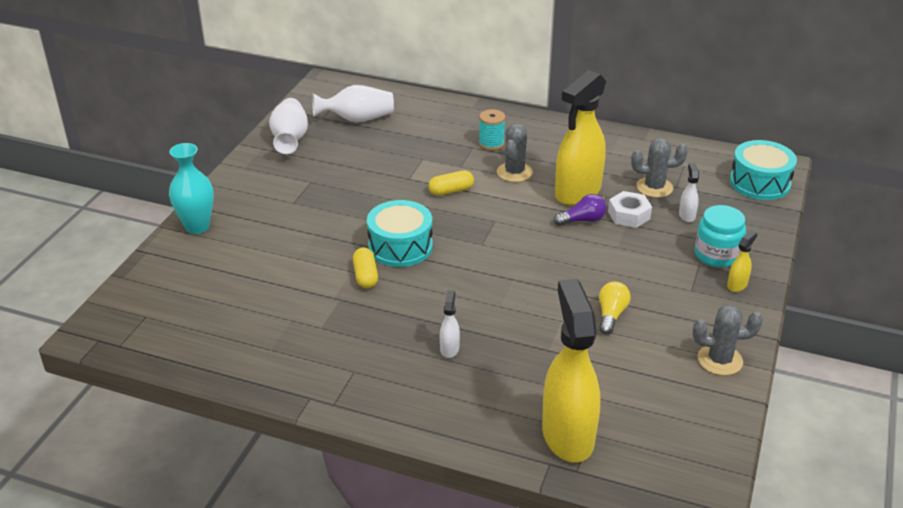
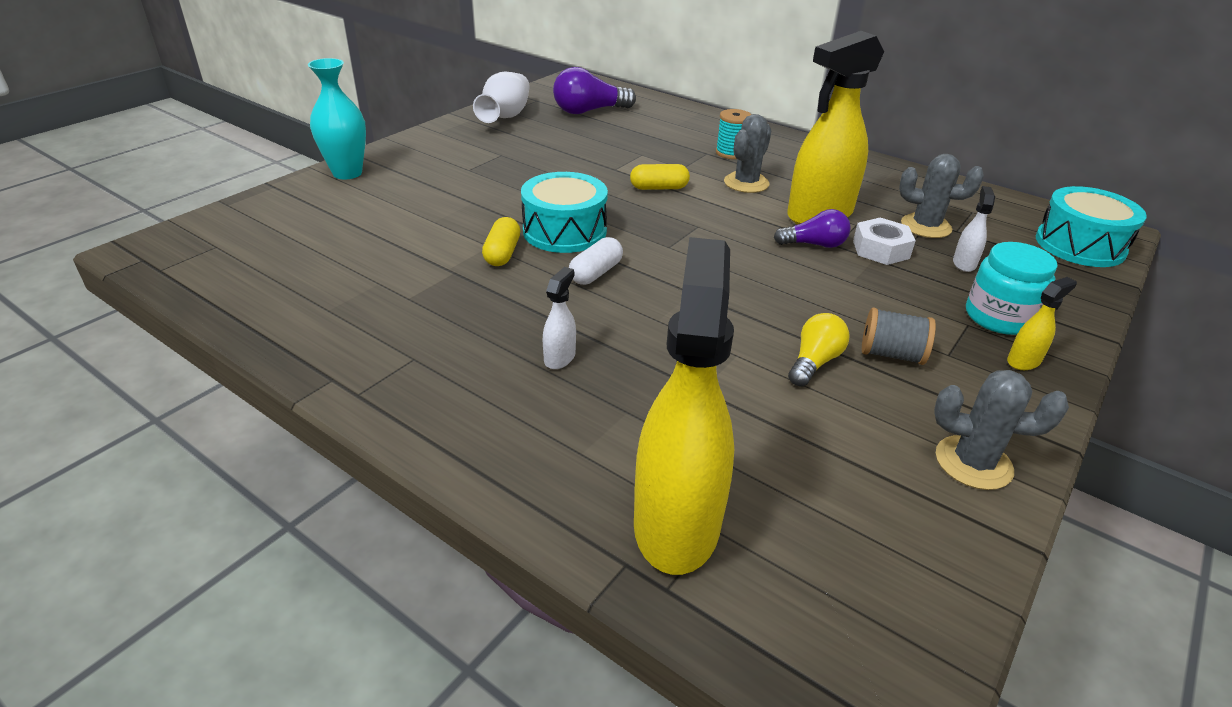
camera: 15 degrees right, 0 degrees up
white vase [312,85,394,122] -> purple light bulb [553,67,636,114]
none -> white capsule [569,237,623,285]
none -> grey spool [862,308,936,365]

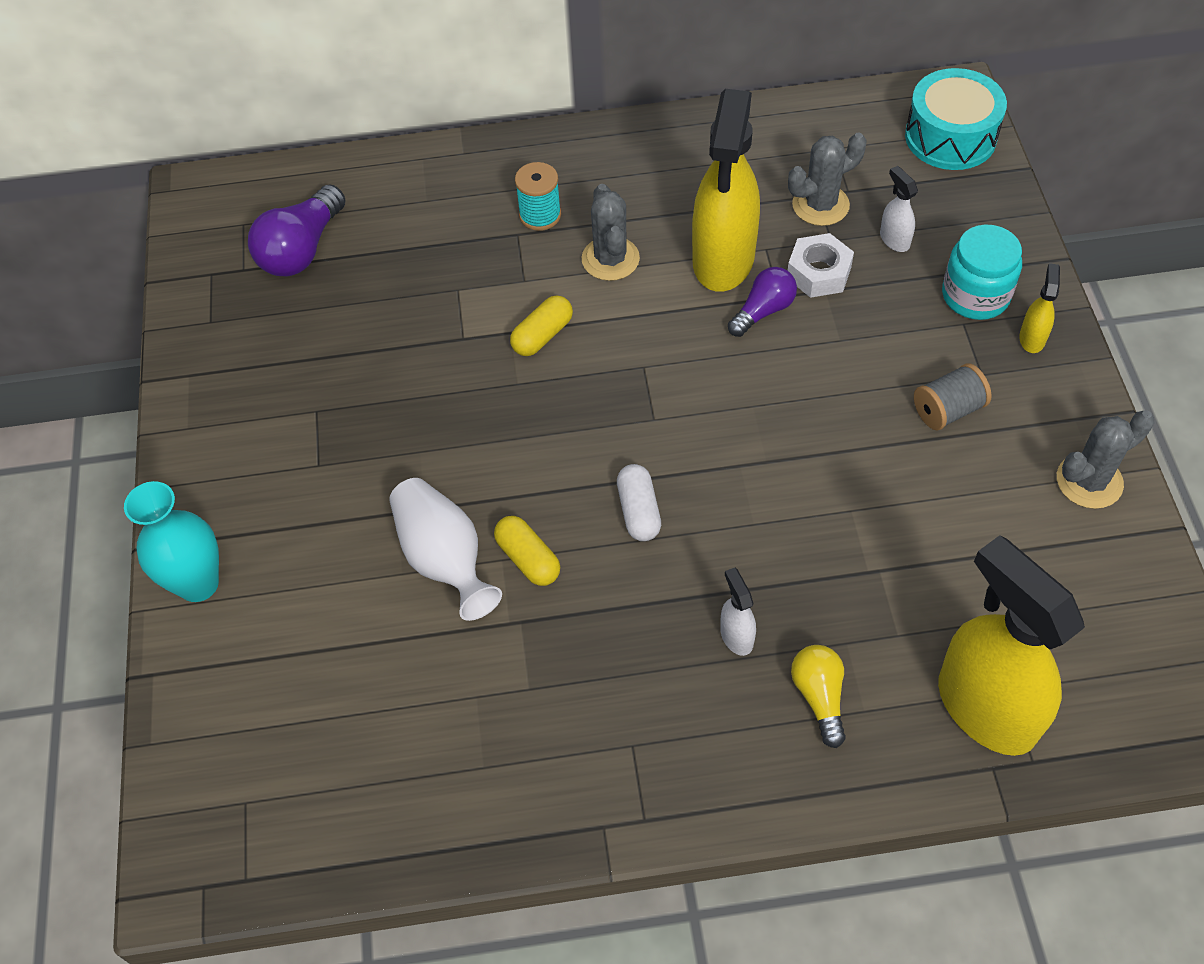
camera: 40 degrees left, 20 degrees up
white vase [473,72,530,123] -> white vase moved to [389,478,502,621]
turquoise drum [521,172,608,253] -> none
yellow light bulb [788,313,849,387] -> yellow light bulb moved to [791,645,846,748]

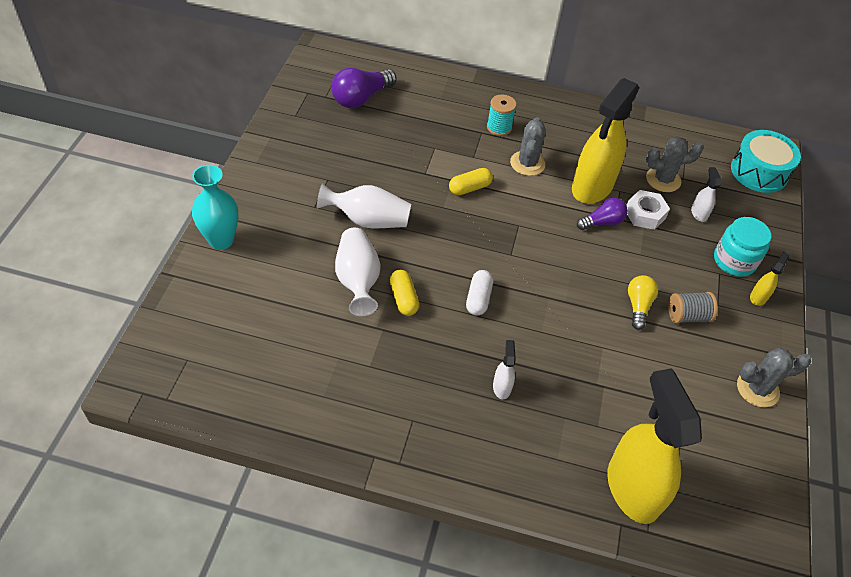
camera: 15 degrees right, 5 degrees down
yellow light bulb [791,645,846,748] -> yellow light bulb moved to [628,275,658,330]
none -> white vase [317,183,411,228]

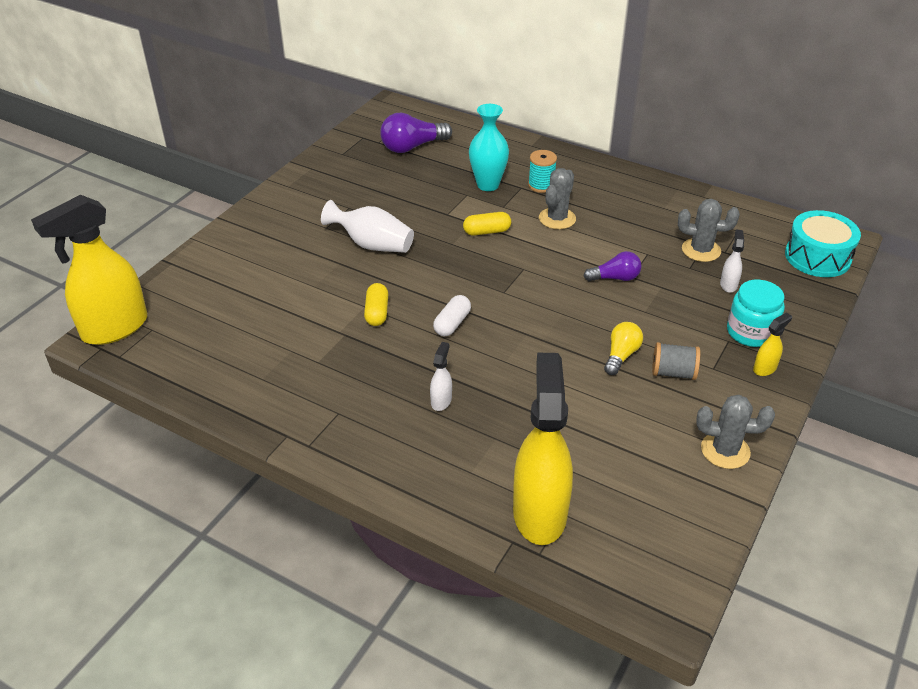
camera: 20 degrees right, 10 degrees down
turquoise vase [192,165,239,250] -> turquoise vase moved to [469,104,509,191]
white vase [335,228,381,316] -> none
yellow spray bottle [572,78,639,204] -> yellow spray bottle moved to [31,195,147,345]
white nut [626,190,670,230] -> none

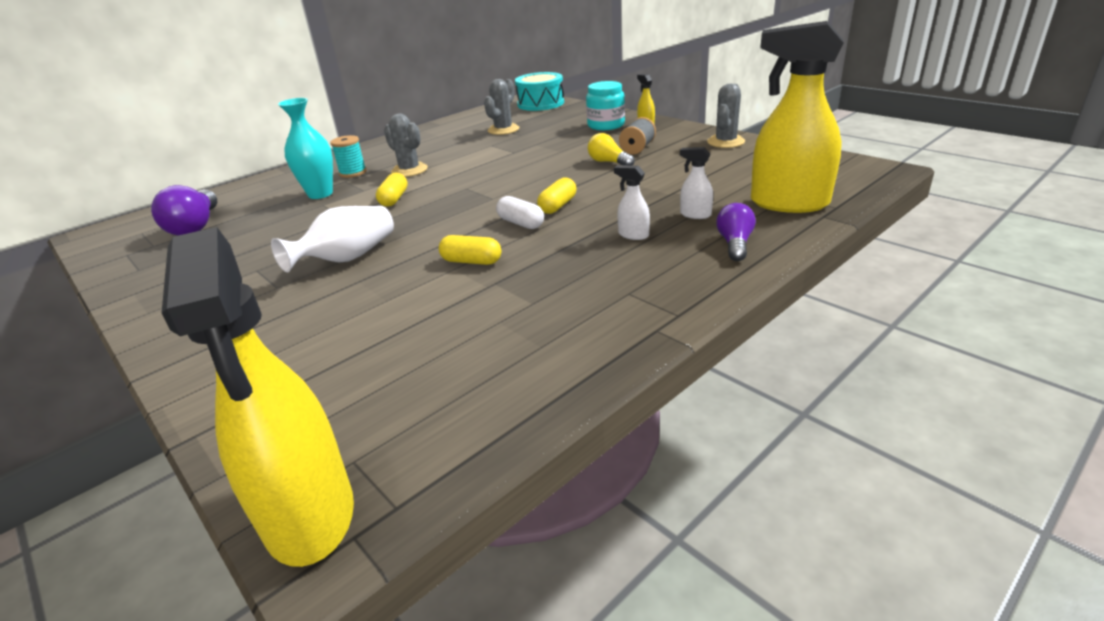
camera: 70 degrees left, 10 degrees down
purple light bulb [584,251,642,282] -> purple light bulb moved to [716,203,756,261]
white spray bottle [720,229,744,293] -> white spray bottle moved to [680,147,713,219]
none -> yellow capsule [537,177,576,214]

